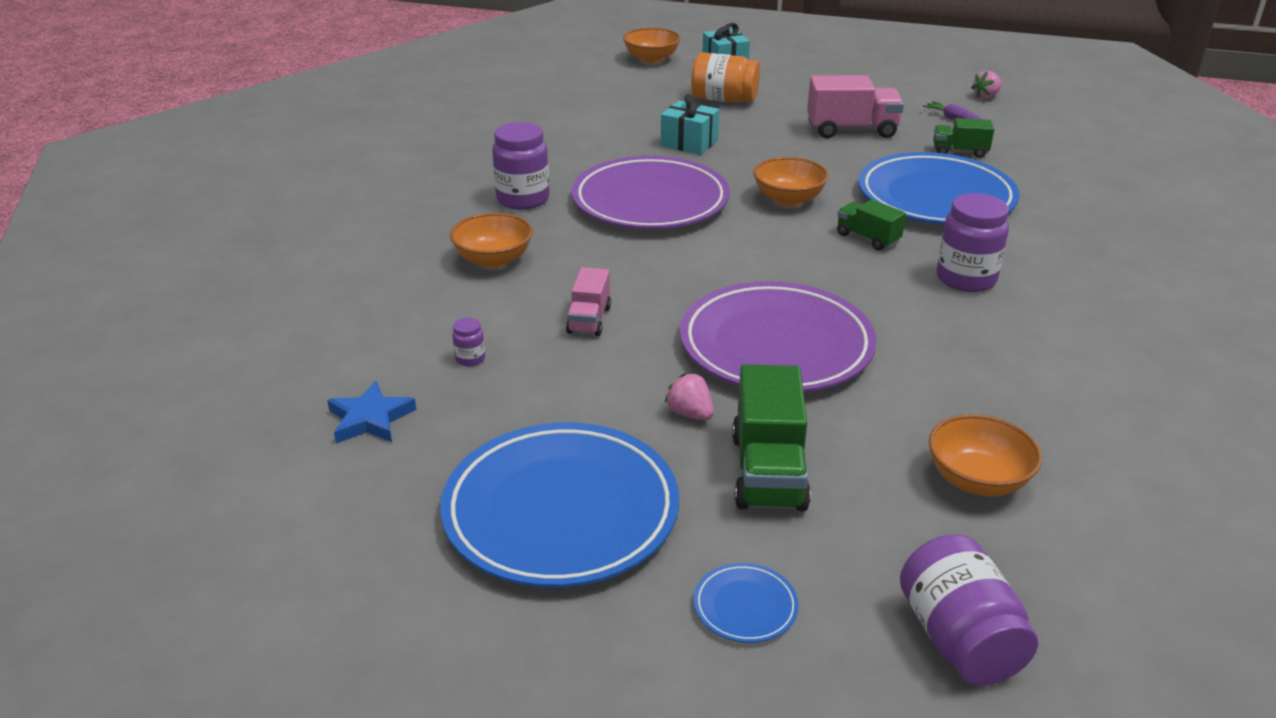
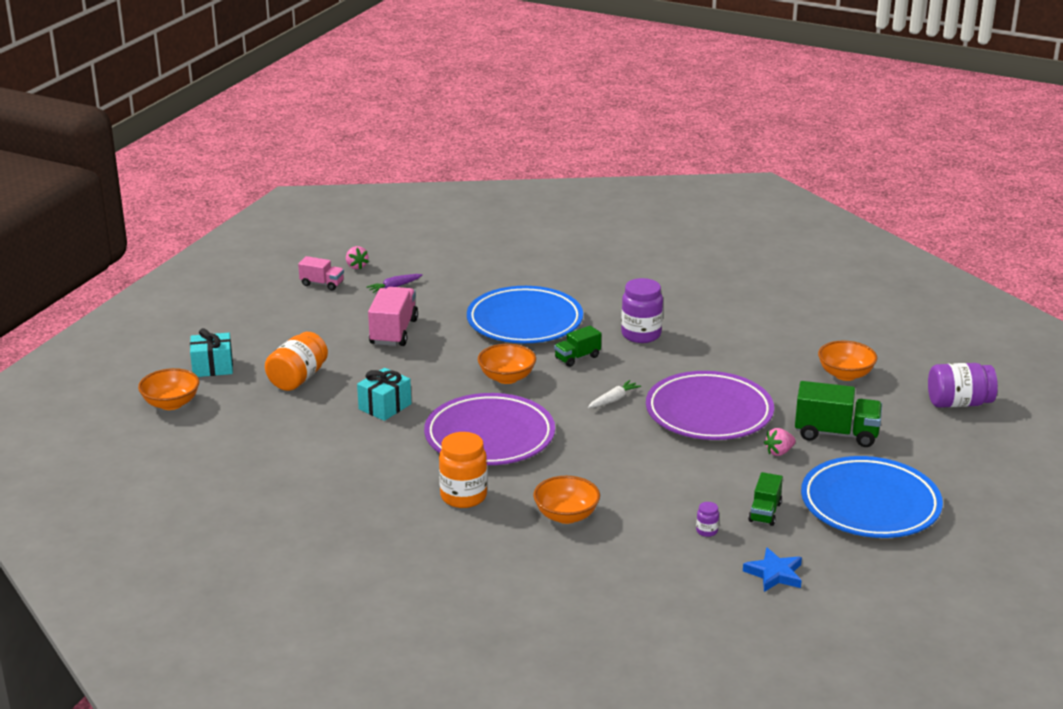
camera: 80 degrees left, 5 degrees down
purple jar [492,122,549,210] -> orange jar [439,432,487,508]
pink truck [566,267,611,336] -> pink truck moved to [298,256,344,291]
blue plate [694,563,799,643] -> none
green truck [933,118,994,158] -> green truck moved to [748,472,783,526]
none -> white carrot [588,380,641,408]

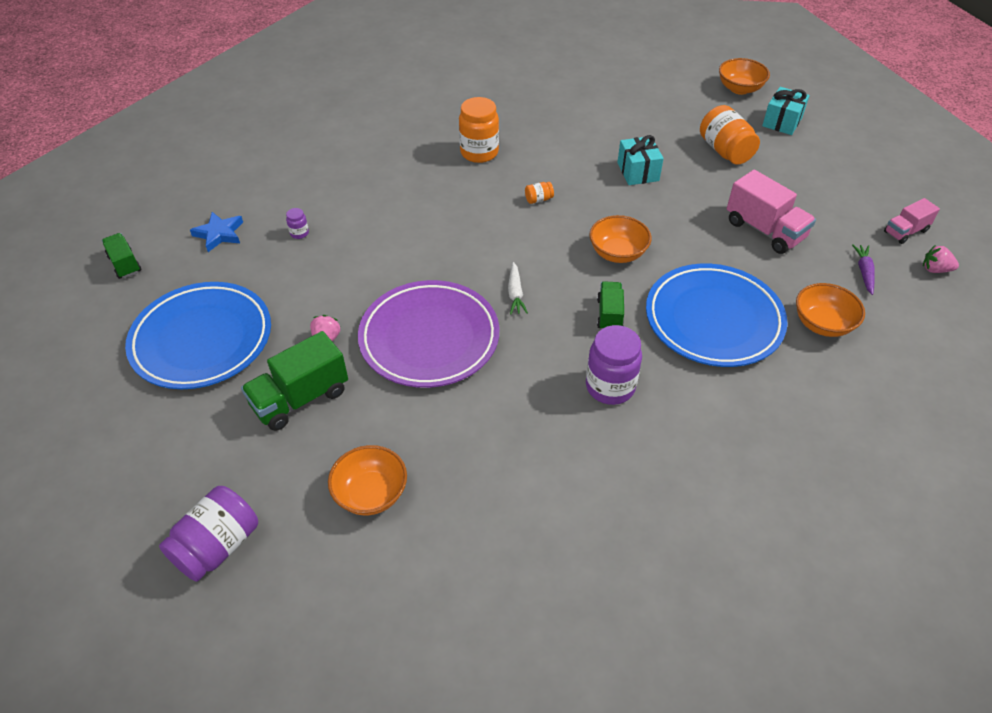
camera: 130 degrees right, 20 degrees up
purple plate [424,393,555,465] -> orange jar [525,182,554,204]
orange bowl [533,476,600,524] -> orange bowl moved to [796,283,865,337]
green truck [748,472,783,526] -> green truck moved to [102,233,141,279]

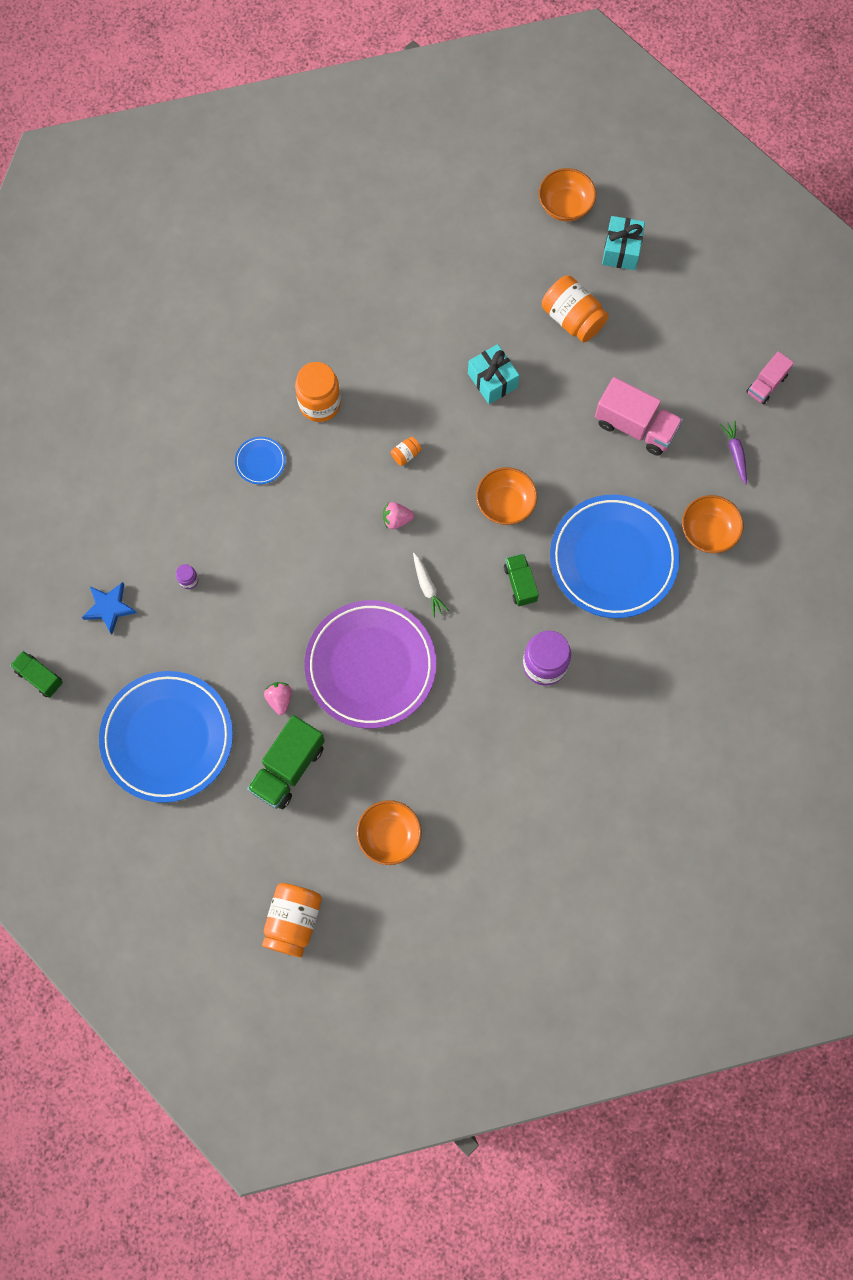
camera: 20 degrees left, 25 degrees up
purple jar [159,486,258,582] -> orange jar [262,883,322,958]
pink strawberry [923,245,959,273] -> pink strawberry moved to [383,502,414,529]
none -> blue plate [235,437,286,484]

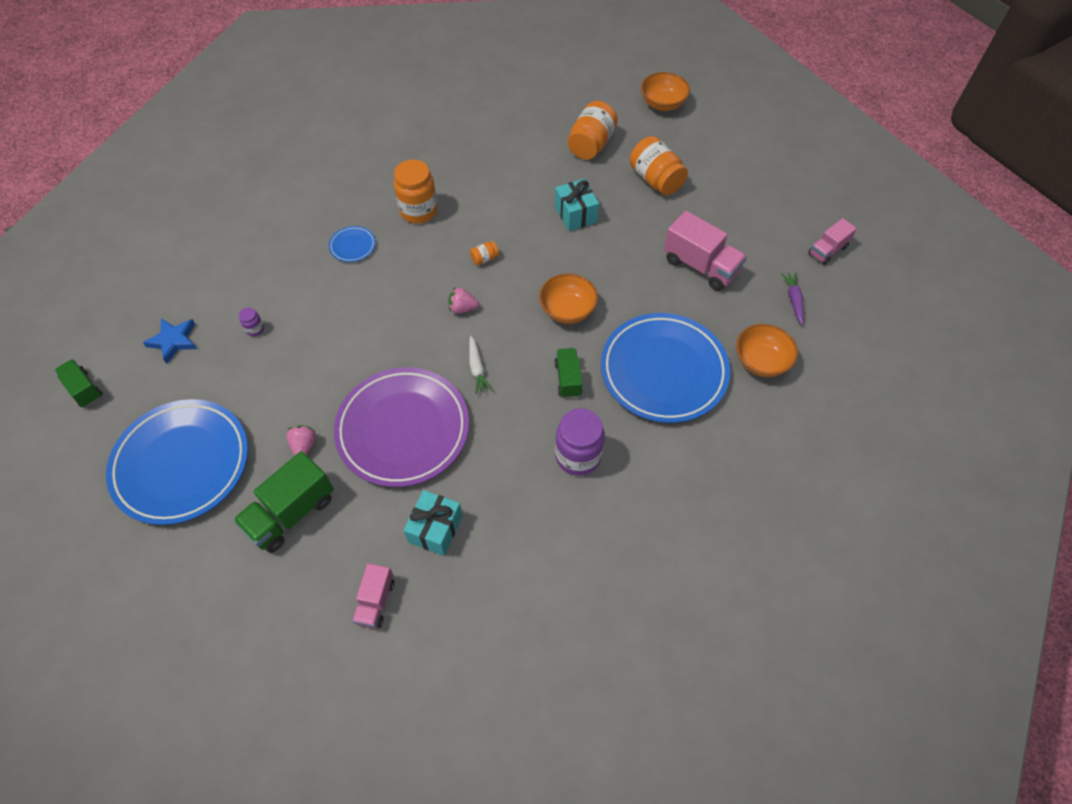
camera: 10 degrees right, 15 degrees down
orange jar [262,883,322,958] -> orange jar moved to [568,101,618,160]
orange bowl [357,800,422,865] -> pink truck [352,563,394,629]
turquoise gift [602,216,645,270] -> turquoise gift moved to [403,490,463,556]

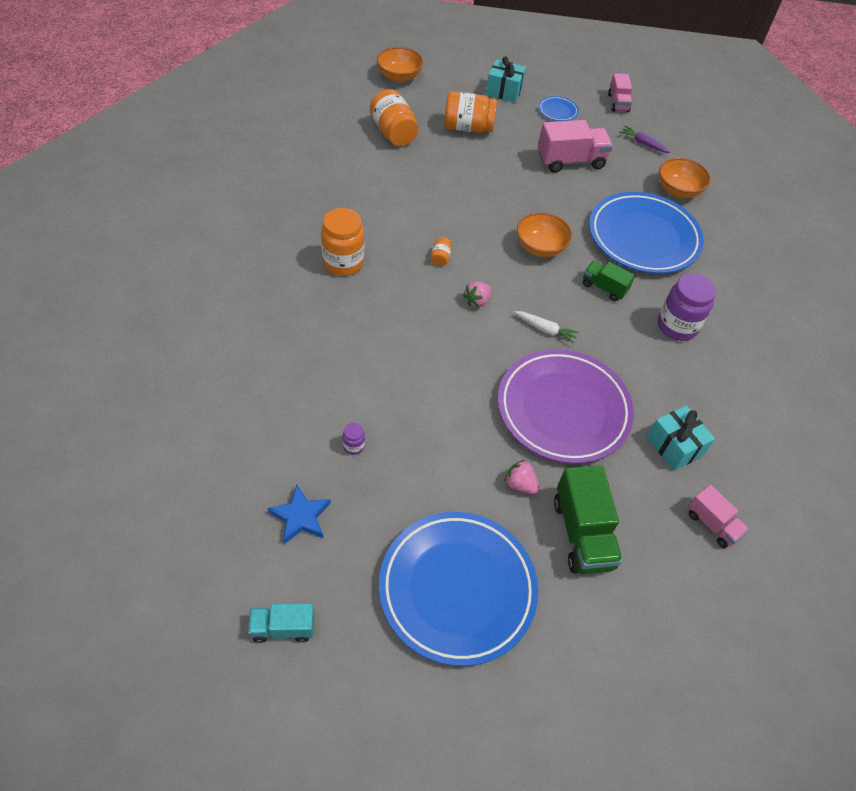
camera: 55 degrees left, 5 degrees down
green truck [55,359,103,407] -> turquoise truck [248,603,314,643]
blue plate [329,226,376,262] -> blue plate moved to [539,96,579,121]
turquoise gift [555,179,599,231] -> turquoise gift moved to [486,57,526,103]

